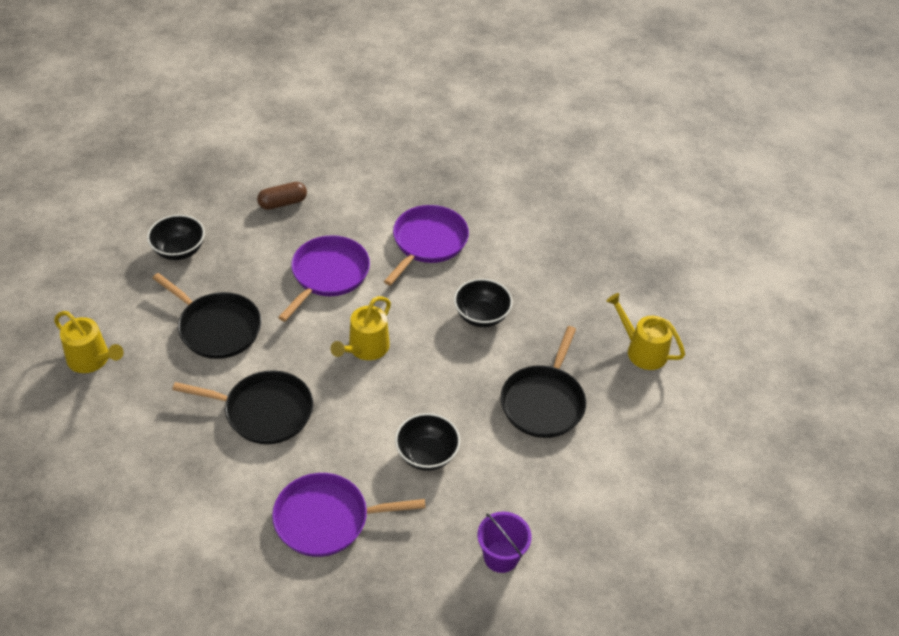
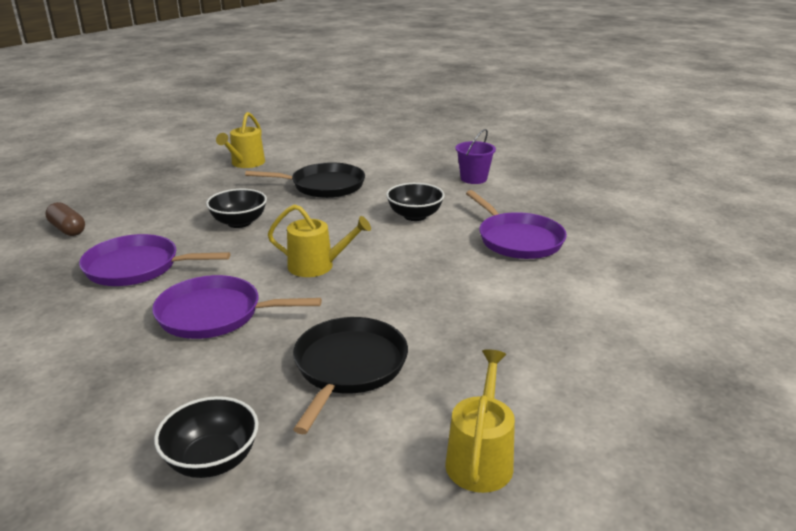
camera: 110 degrees left, 20 degrees down
black pan [172,370,313,444] -> none
brown capsule [257,182,307,210] -> brown capsule moved to [45,202,85,236]

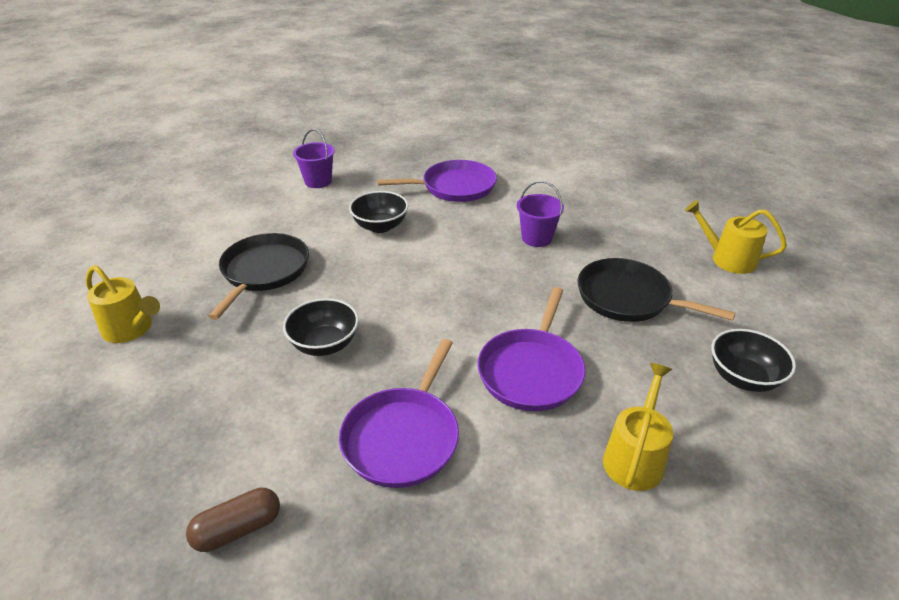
camera: 75 degrees left, 10 degrees up
yellow watering can [268,205,371,277] -> yellow watering can moved to [603,363,673,491]
none -> purple bucket [517,181,564,247]

